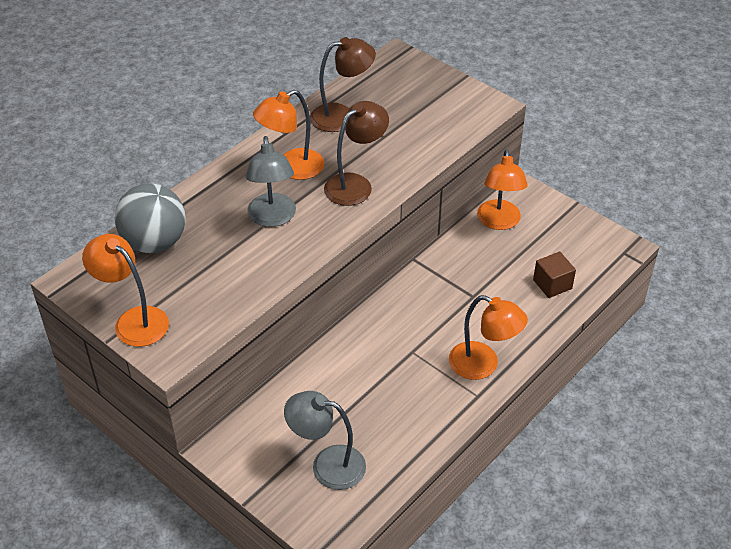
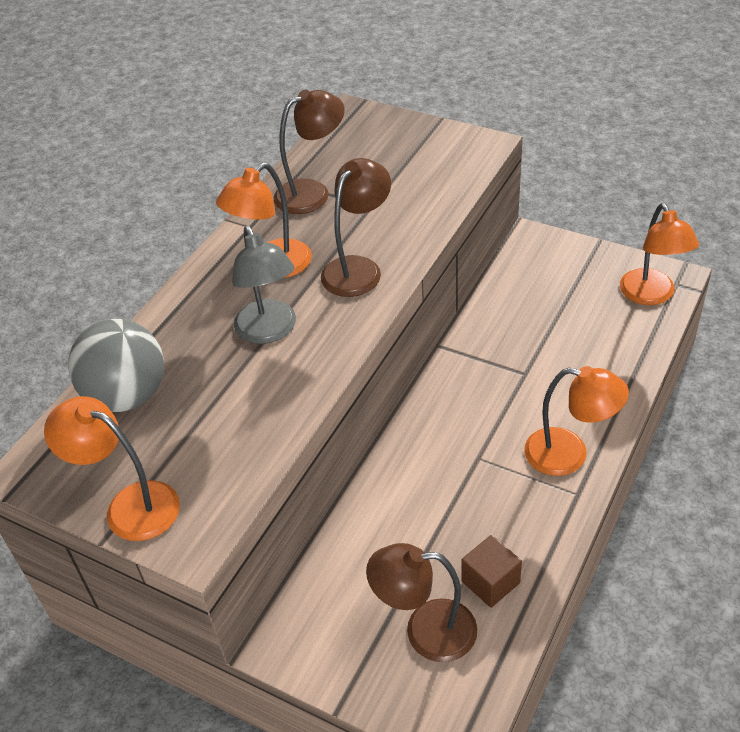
camera: 10 degrees left, 0 degrees up
grey lamp [284,391,366,490] -> brown lamp [366,543,477,662]
orange lamp [477,149,528,230] -> orange lamp moved to [620,203,699,305]
brown cube [533,252,576,298] -> brown cube moved to [461,535,522,608]

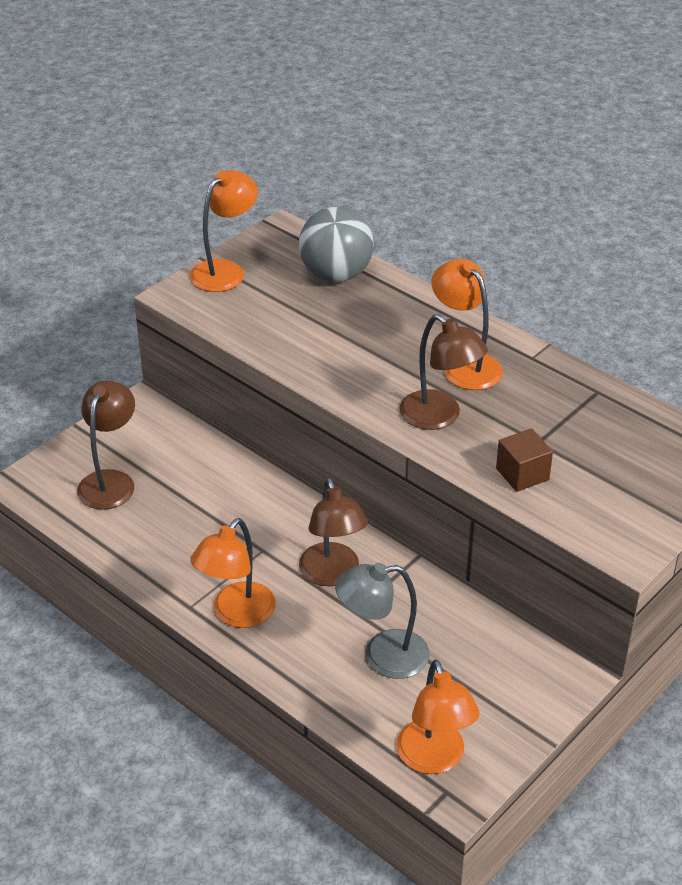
camera: 100 degrees right, 5 degrees down
grey lamp [232,226,296,344] -> grey lamp moved to [335,563,430,679]
brown lamp [274,90,345,214] -> brown lamp moved to [299,478,368,586]
brown cube [461,535,522,608] -> brown cube moved to [496,428,553,492]
orange lamp [620,203,699,305] -> orange lamp turned 105 degrees counterclockwise [396,659,479,774]

